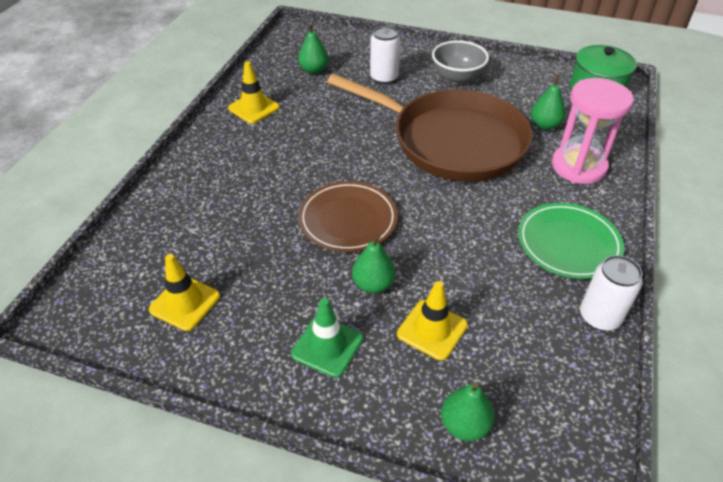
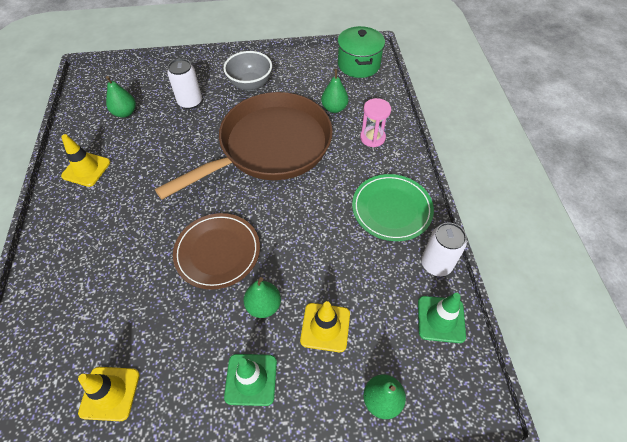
camera: 25 degrees left, 10 degrees up
brown pan [327,74,533,182] -> brown pan turned 45 degrees counterclockwise [155,92,333,200]
pink hourglass [552,78,633,184] -> pink hourglass [360,98,391,147], size x0.60
none -> green traffic cone [418,293,466,343]

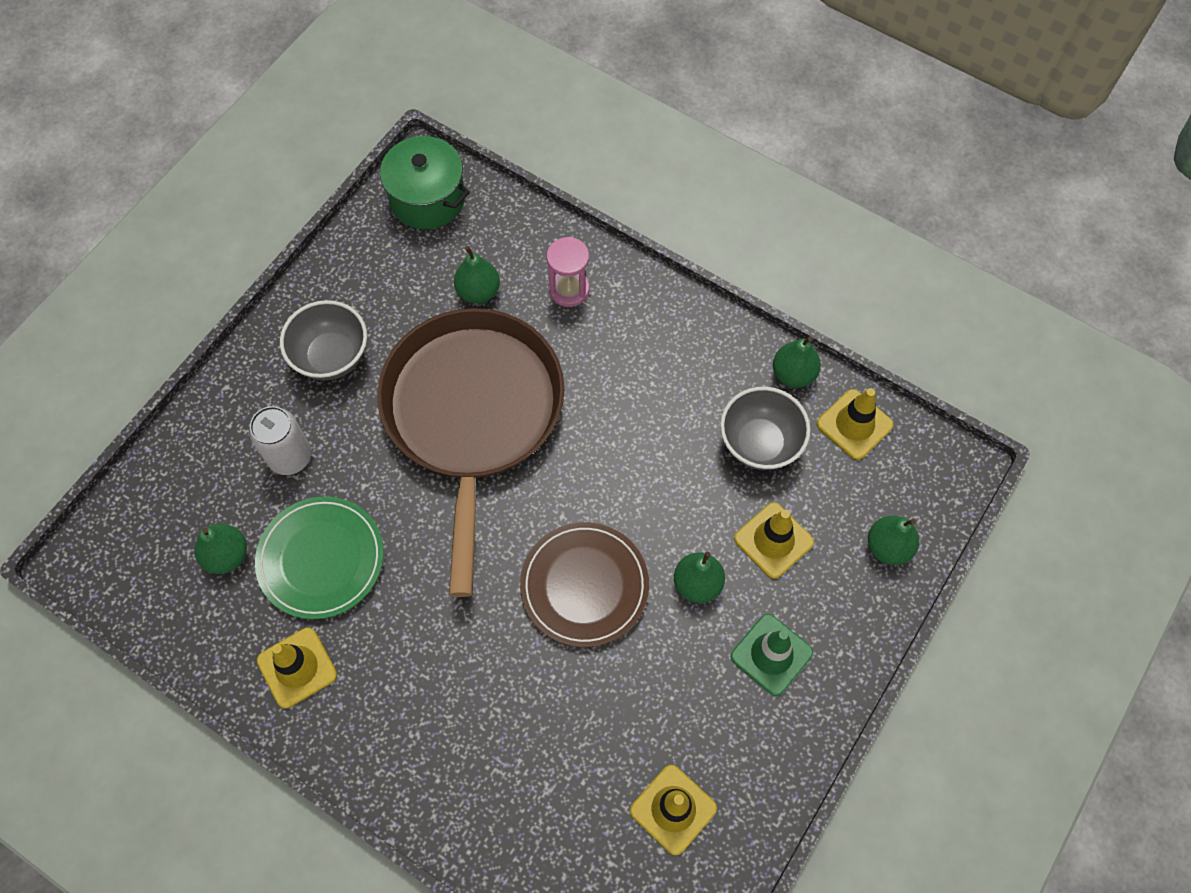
camera: 50 degrees left, 10 degrees up
green plate [352,174,434,241] -> green plate moved to [255,496,384,619]
green traffic cone [418,293,466,343] -> yellow traffic cone [817,388,893,460]
white can [421,223,467,276] -> green pear [773,337,821,388]
none -> grey bowl [720,387,811,470]

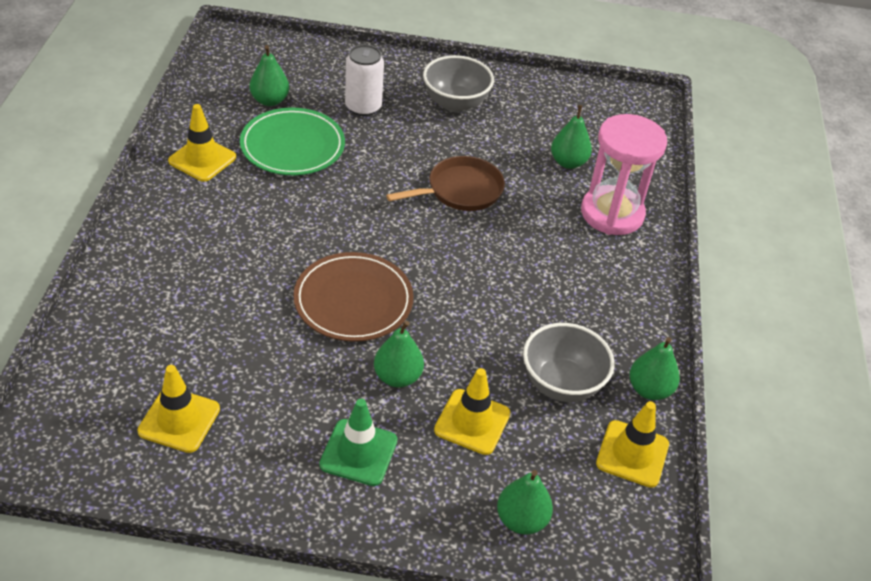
camera: 60 degrees right, 20 degrees down
green pot [376,136,470,229] -> none
brown pan [377,308,564,597] -> brown pan [386,156,505,211], size x0.46
pink hourglass [546,237,590,307] -> pink hourglass [581,114,667,235], size x1.68

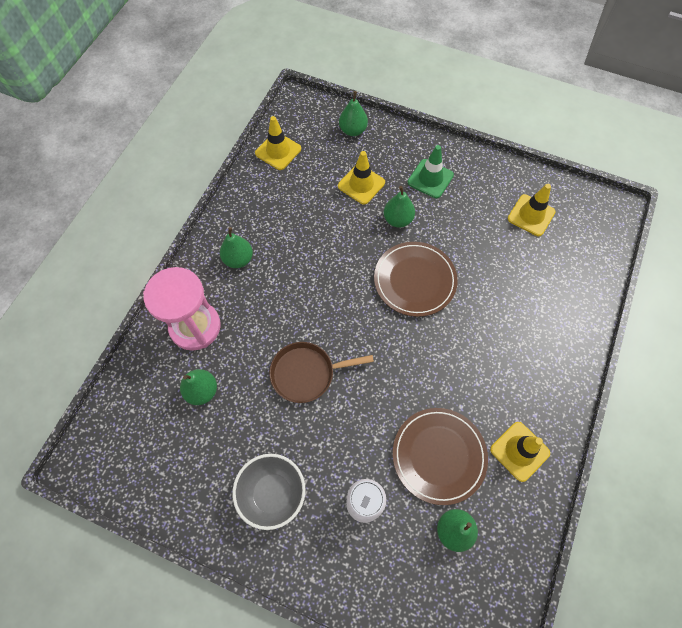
camera: 160 degrees left, 20 degrees up
green plate [240,108,345,175] -> brown plate [393,408,488,505]
grey bowl [523,323,614,402] -> none
green pear [629,337,680,400] -> green pear moved to [220,227,253,268]

